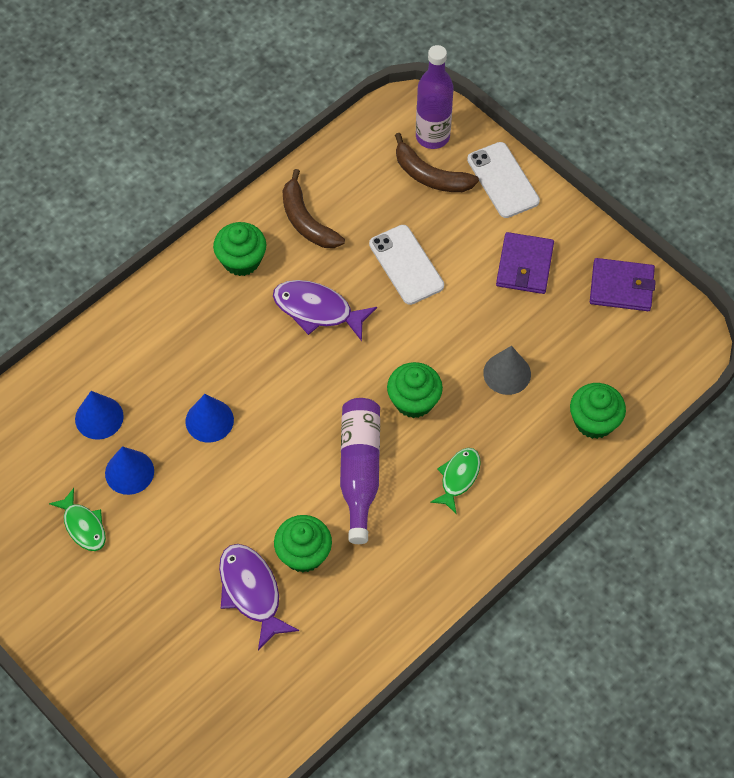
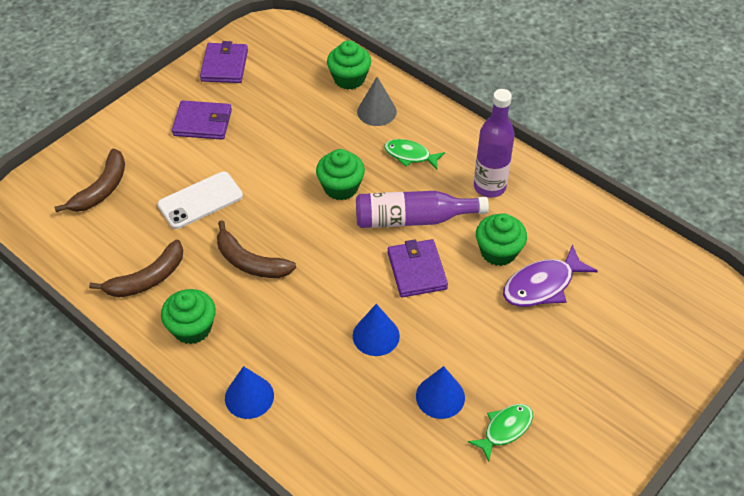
camera: 95 degrees left, 10 degrees down
blue cone [75,391,124,440] -> blue cone moved to [225,366,274,419]
purple fish [273,280,377,341] -> brown banana [217,220,296,278]
purple bottle [416,45,454,149] -> purple bottle moved to [474,89,515,198]
white phone [467,142,540,218] -> none
grey cone [483,346,531,395] -> grey cone moved to [357,77,397,126]
none -> purple wallet [388,239,448,297]

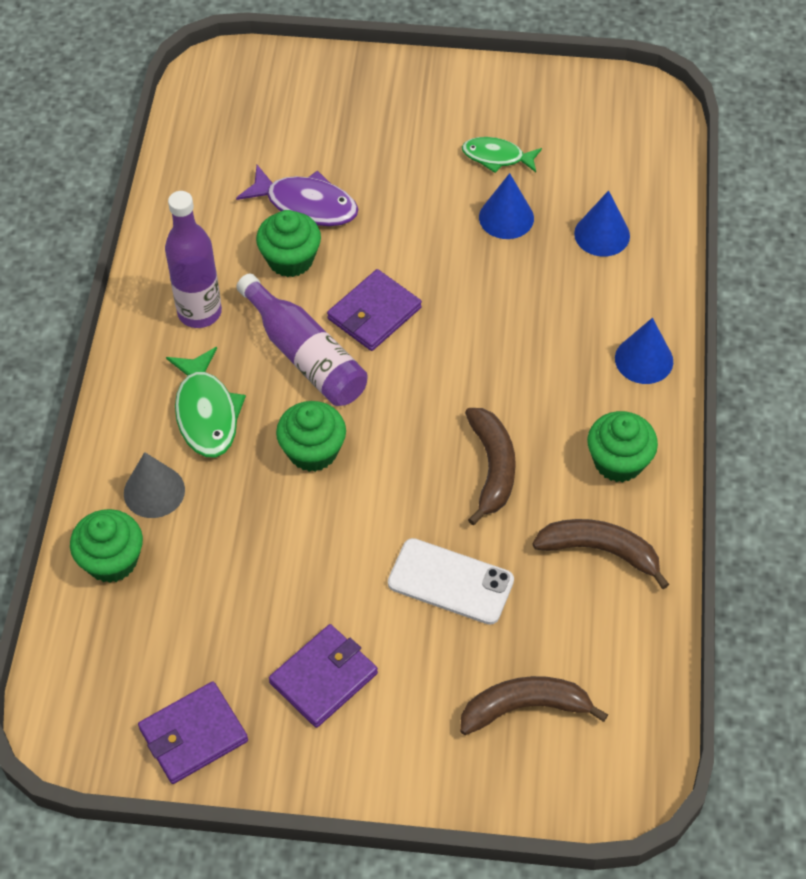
camera: 125 degrees left, 5 degrees up
purple wallet [172,100,232,140] -> purple wallet turned 75 degrees clockwise [269,624,378,728]
blue cone [353,304,400,356] -> blue cone moved to [574,190,630,257]
green fish [384,139,445,169] -> green fish [166,347,246,457], size x1.51

